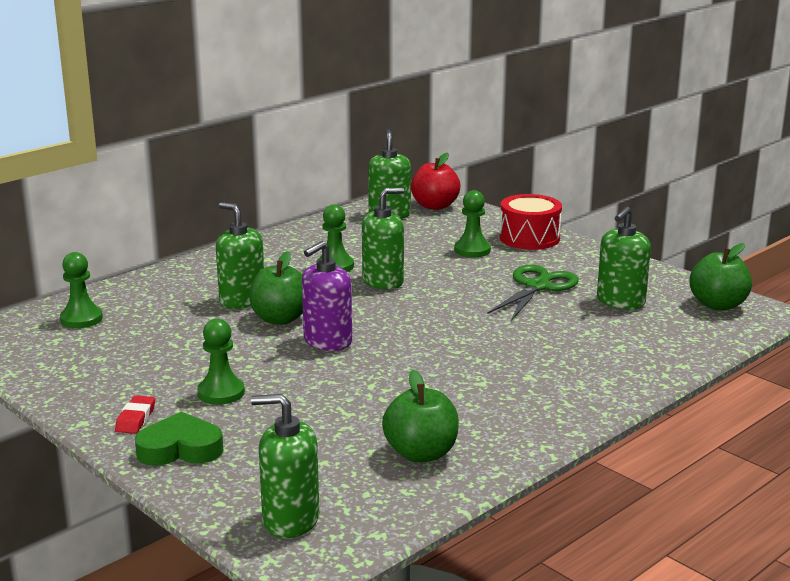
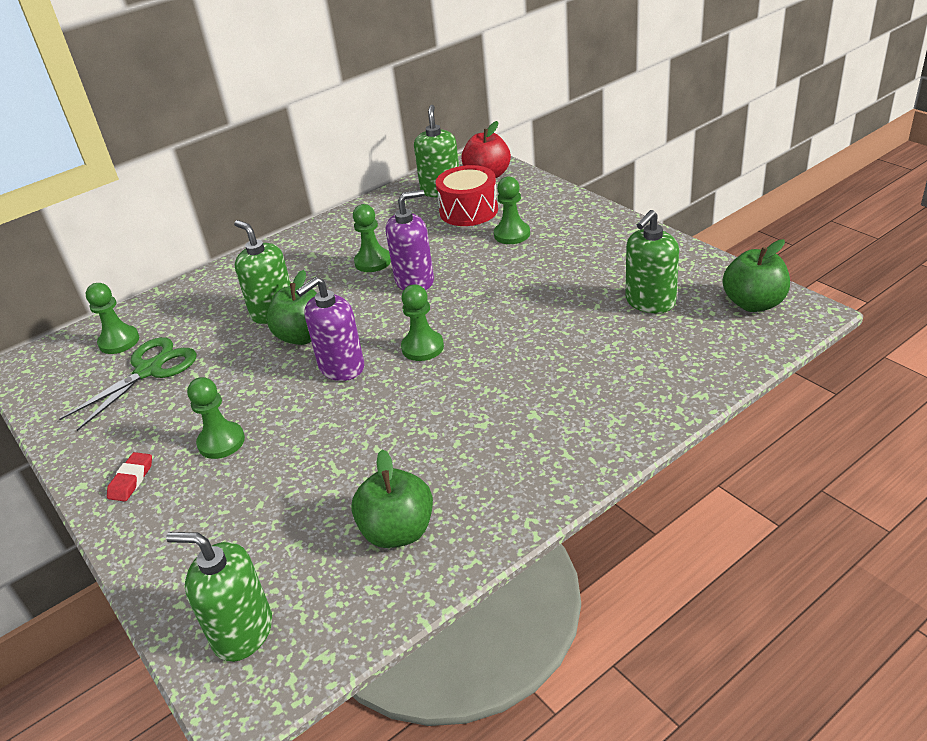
camera: 10 degrees right, 15 degrees up
green heart [135,412,223,466] -> none
green soap dispenser [362,188,404,289] -> purple soap dispenser [386,190,434,291]
green scissors [487,264,579,321] -> green scissors moved to [59,337,197,431]
red drum [500,194,562,250] -> red drum moved to [436,165,498,226]
none -> green pawn [401,284,444,361]

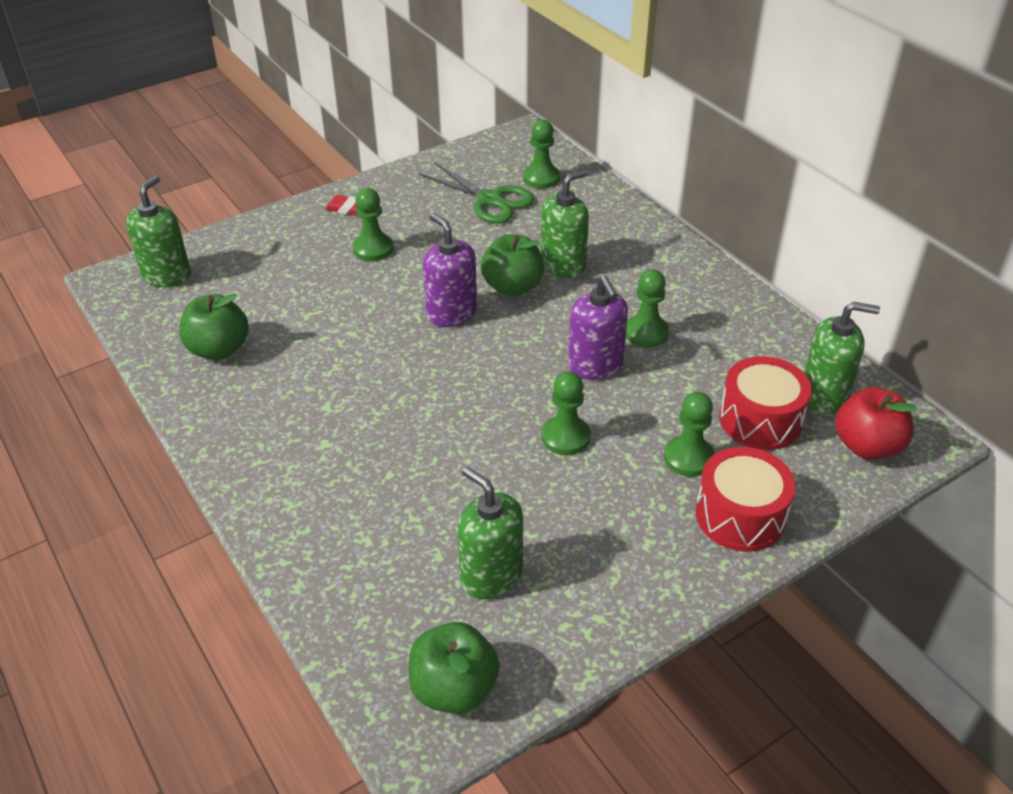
camera: 90 degrees right, 5 degrees up
green pawn [401,284,444,361] -> green pawn moved to [542,371,591,455]
none -> red drum [696,447,796,552]

